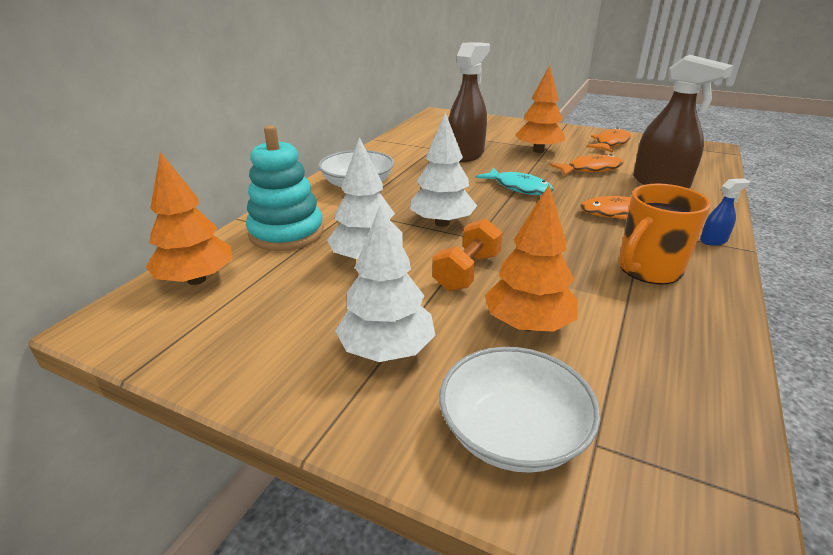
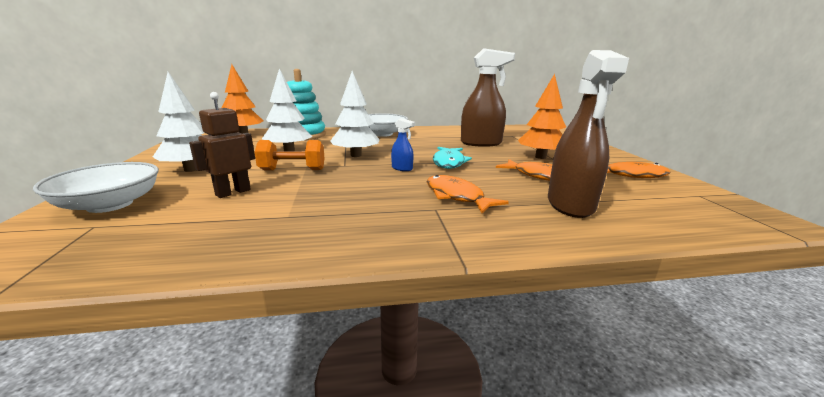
camera: 55 degrees right, 10 degrees down
orange tree [484,185,578,332] -> brown robot [189,92,255,198]
orange mug [619,184,711,284] -> none
blue spray bottle [700,178,750,246] -> blue spray bottle moved to [391,118,415,171]

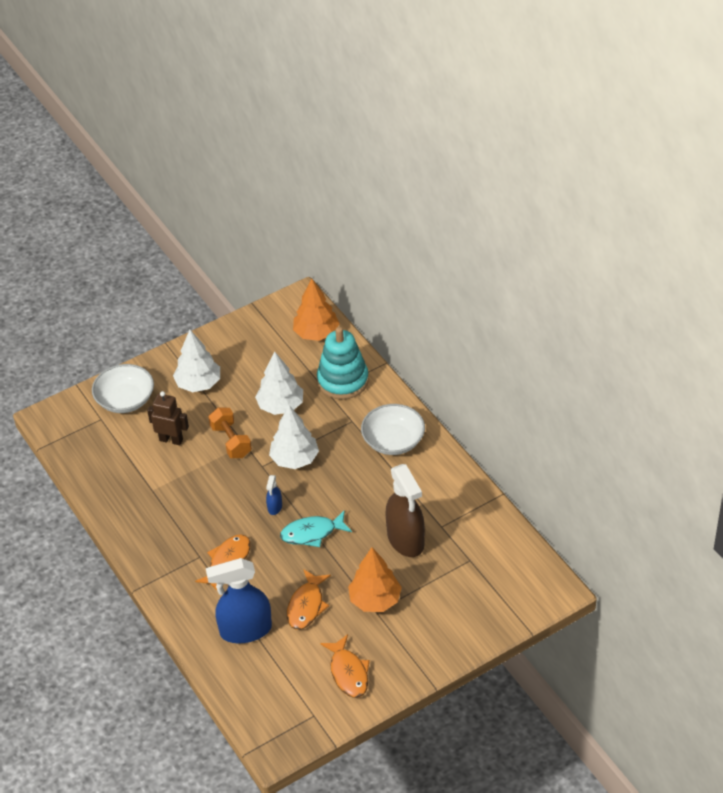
camera: 70 degrees right, 25 degrees up
brown spray bottle [548,50,629,218] -> blue spray bottle [206,558,272,643]

